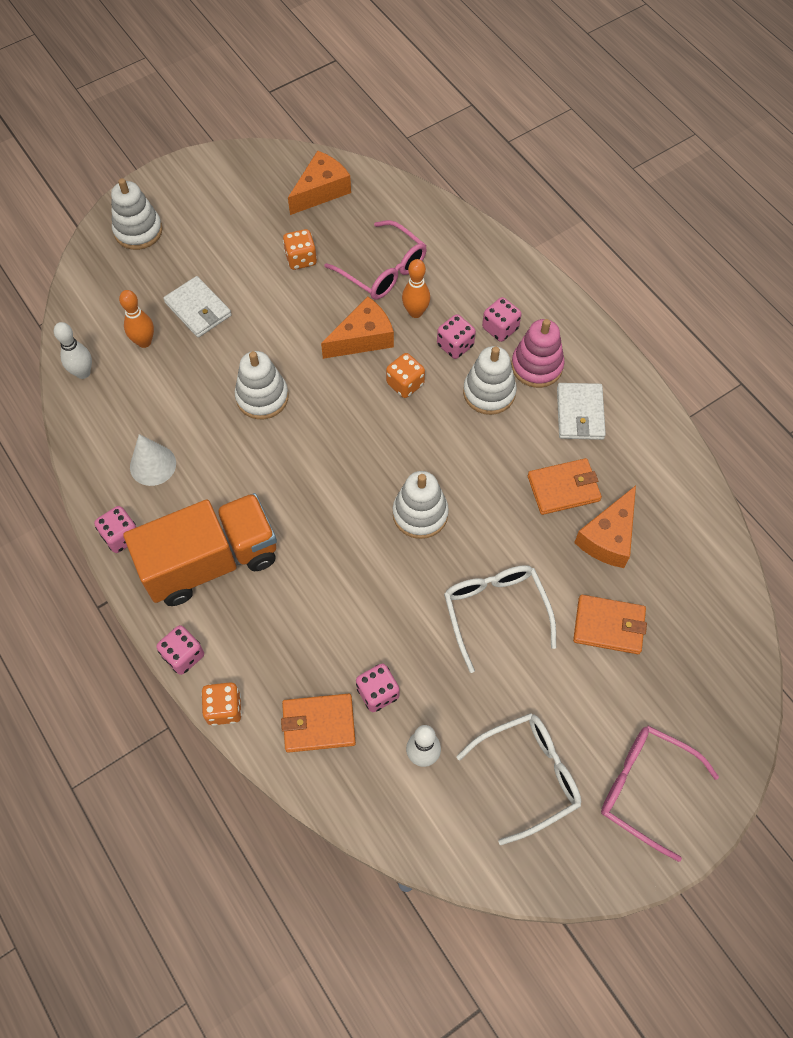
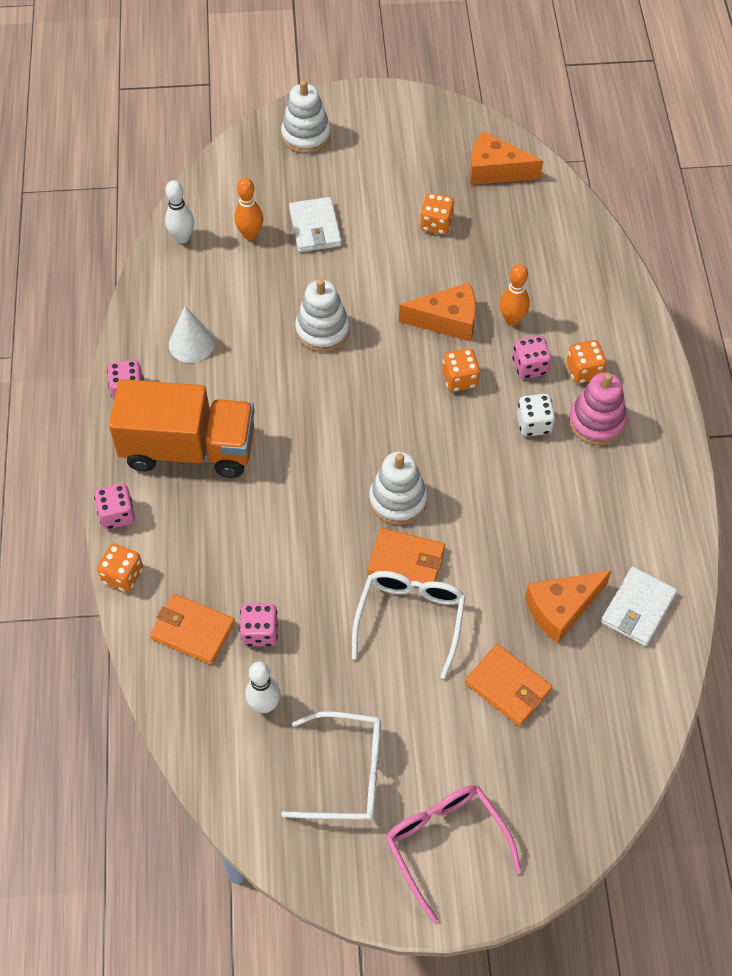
camera: 30 degrees right, 5 degrees down
orange cheese [288,150,351,215] -> orange cheese turned 150 degrees counterclockwise [470,131,543,185]
pink glasses [324,220,427,300] -> none
white stacking toy [463,346,517,415] -> white dice [517,394,556,437]
pink dice [482,297,522,342] -> orange dice [567,340,607,384]
orange wallet [528,458,602,515] -> orange wallet moved to [368,528,445,583]
white wallet [557,383,606,440] -> white wallet moved to [601,567,677,646]

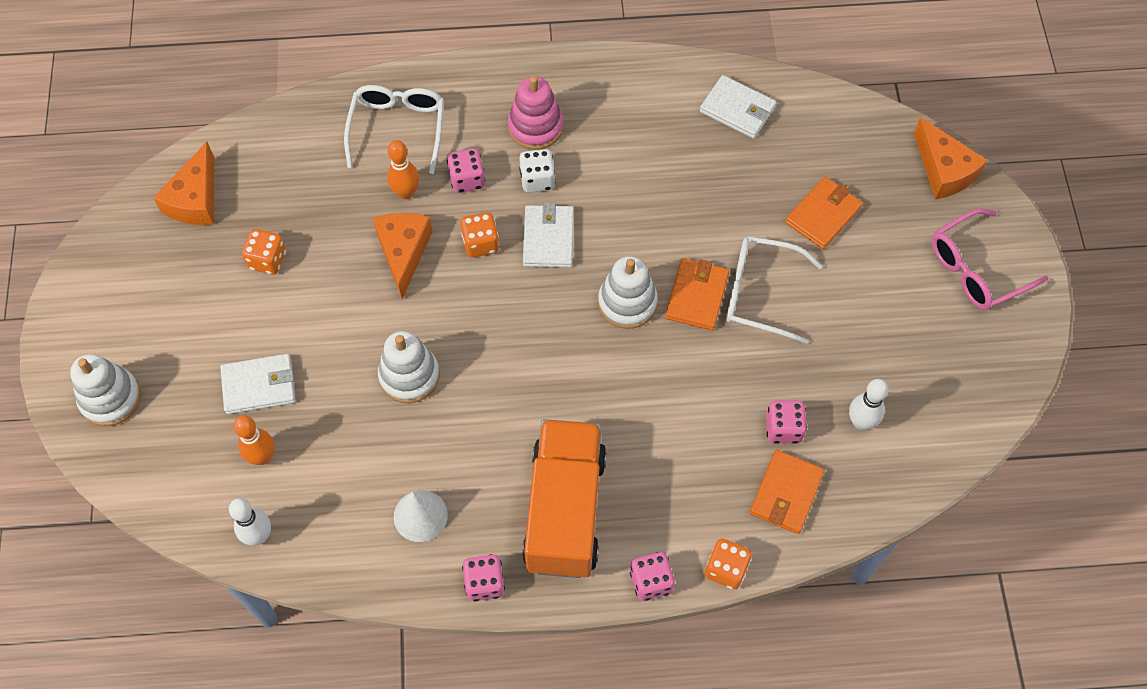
camera: 90 degrees left, 5 degrees up
white glasses [281,711,381,821] -> white glasses moved to [344,85,444,174]
orange cheese [525,571,611,644] -> orange cheese moved to [914,117,988,200]
orange dice [567,340,607,384] -> none
none -> white wallet [523,203,574,268]

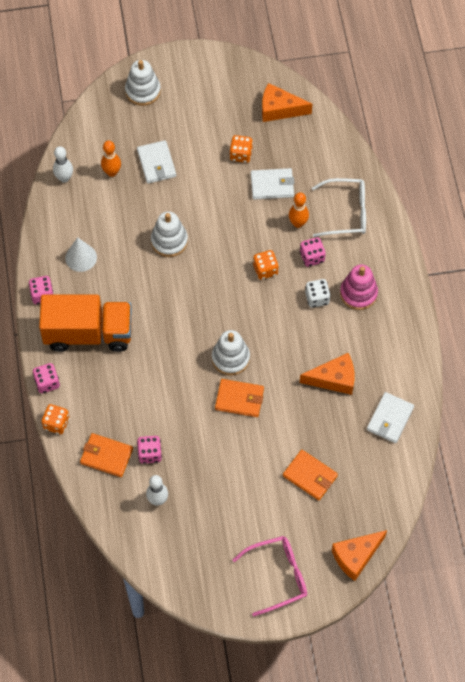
camera: 85 degrees right, 0 degrees up
orange cheese [373,213,432,299] -> orange cheese moved to [300,353,355,395]
white wallet [523,203,574,268] -> white wallet moved to [251,168,295,200]
white glasses [726,236,822,344] -> none
pink glasses [932,209,1049,310] -> pink glasses turned 105 degrees clockwise [233,536,307,616]

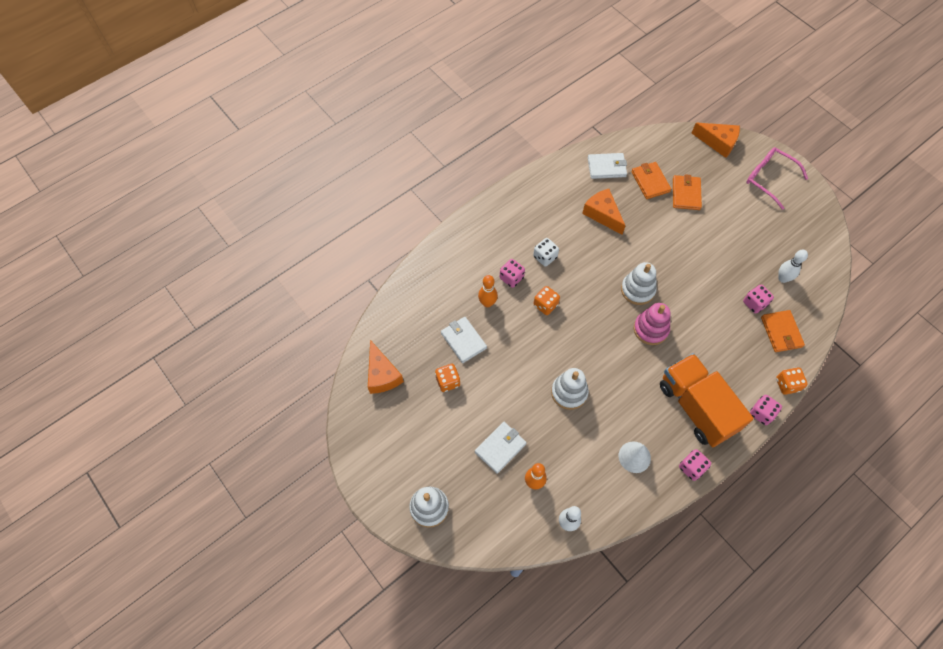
camera: 120 degrees left, 0 degrees up
orange wallet [215,379,264,417] -> orange wallet moved to [631,162,671,199]
white glasses [312,178,366,237] -> none
pink stacking toy [340,265,378,310] -> pink stacking toy moved to [634,303,670,345]

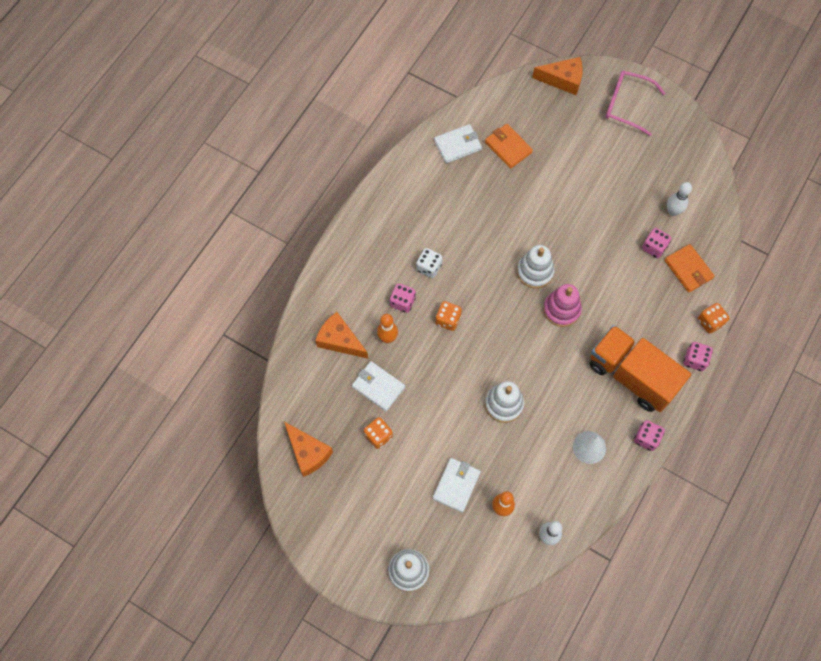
camera: 20 degrees left, 5 degrees up
orange cheese [582,189,625,235] -> orange cheese moved to [315,312,368,359]
orange wallet [673,174,702,210] -> none

